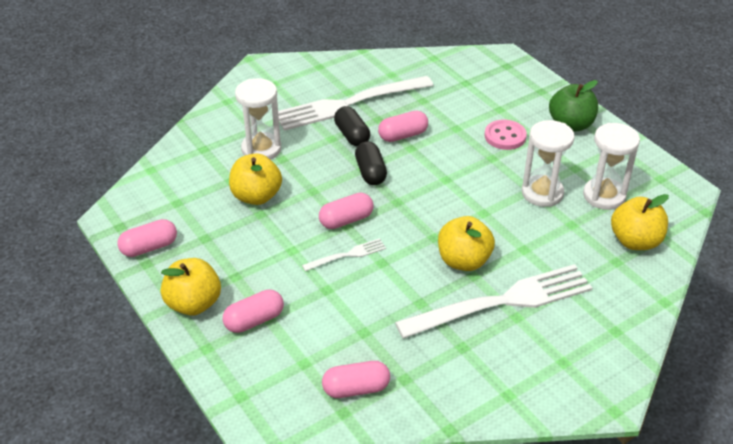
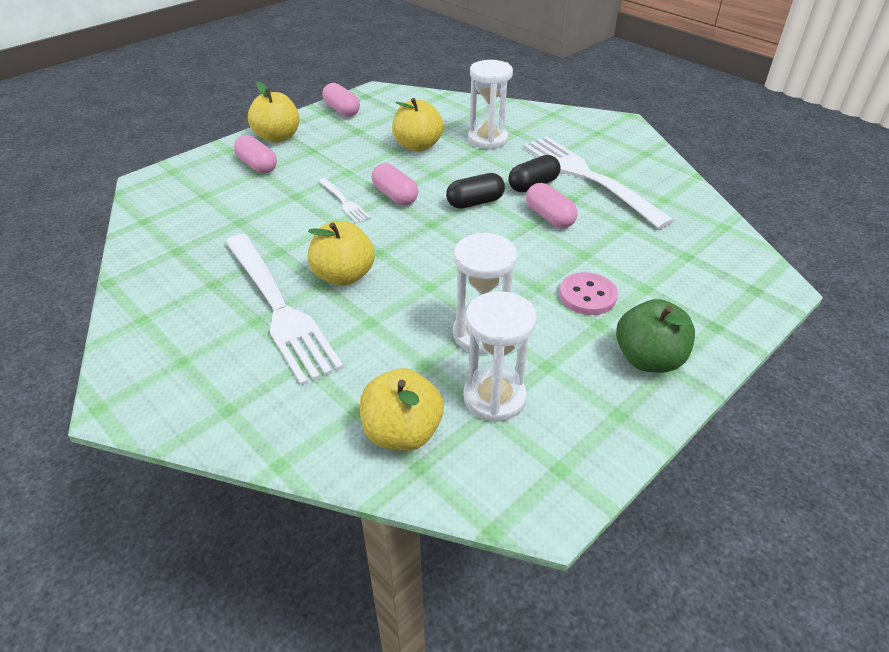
camera: 80 degrees right, 0 degrees up
pink capsule [322,361,390,398] -> none

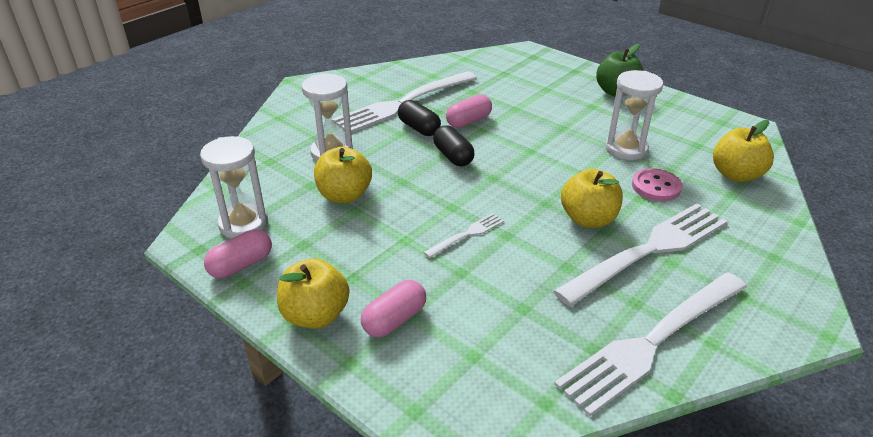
camera: 95 degrees left, 5 degrees down
pink capsule [372,163,418,206] -> none
white hourglass [463,291,537,422] -> white hourglass moved to [200,136,268,238]
pink button [559,272,618,315] -> pink button moved to [632,168,682,201]
none -> white fork [554,272,747,417]

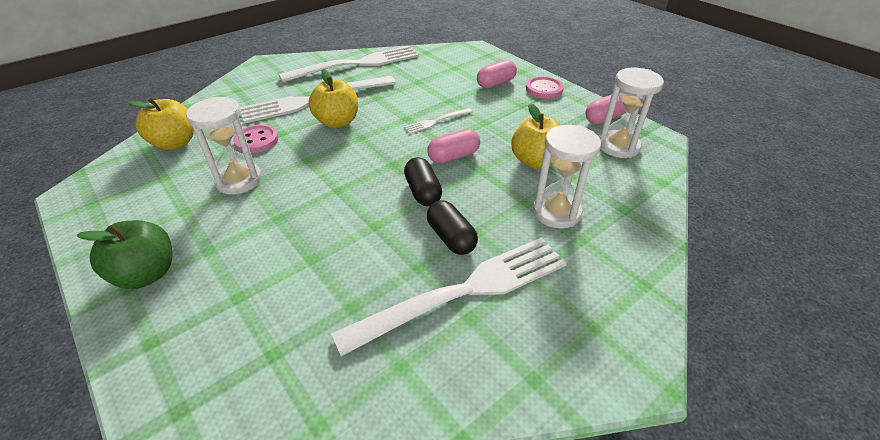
camera: 170 degrees left, 5 degrees up
yellow apple [277,258,349,329] -> pink button [526,77,564,99]
pink capsule [446,94,492,128] -> pink capsule moved to [427,129,480,164]

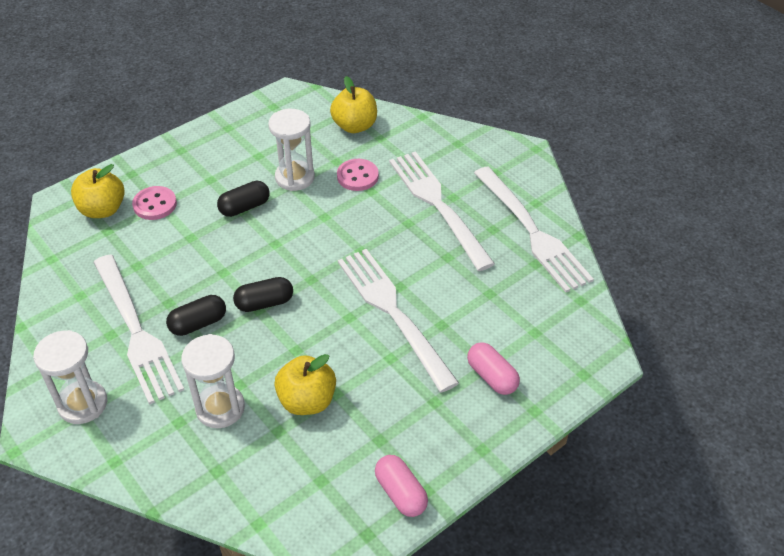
camera: 90 degrees right, 5 degrees up
green apple [77,220,172,289] -> none
yellow apple [309,69,358,128] -> yellow apple moved to [71,164,125,218]
white fork [404,108,472,134] -> white fork [338,249,459,393], size x2.25
pink capsule [427,129,480,164] -> none
pink button [526,77,564,99] -> pink button moved to [132,186,177,220]
white hourglass [599,68,664,158] -> white hourglass moved to [33,330,107,424]
none -> black capsule [217,181,269,217]

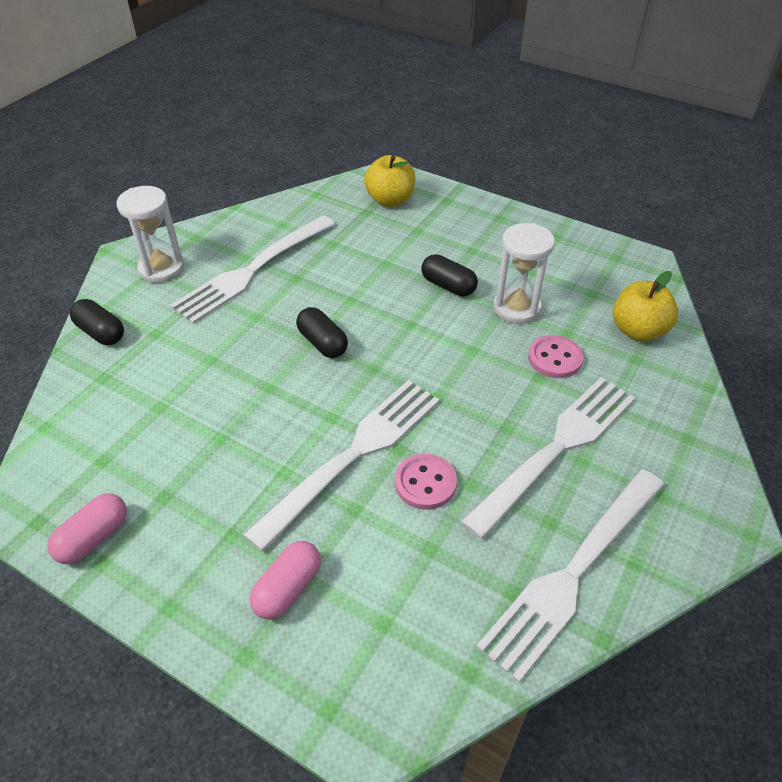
camera: 70 degrees right, 0 degrees up
pink button [132,186,177,220] -> pink button moved to [395,454,457,510]
black capsule [166,295,226,336] -> black capsule moved to [70,299,124,345]
white hourglass [181,334,245,428] -> none
yellow apple [274,354,336,415] -> none

